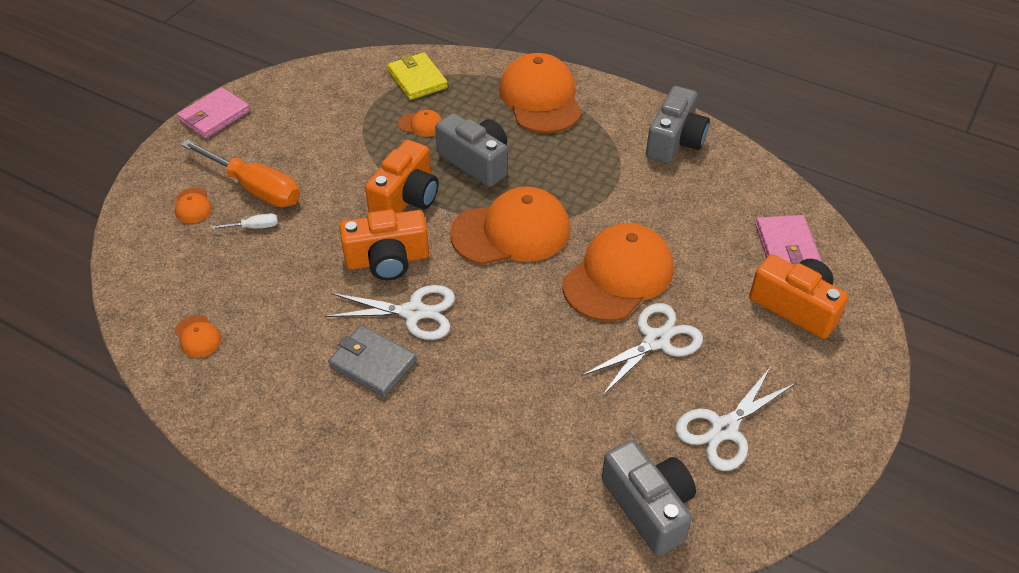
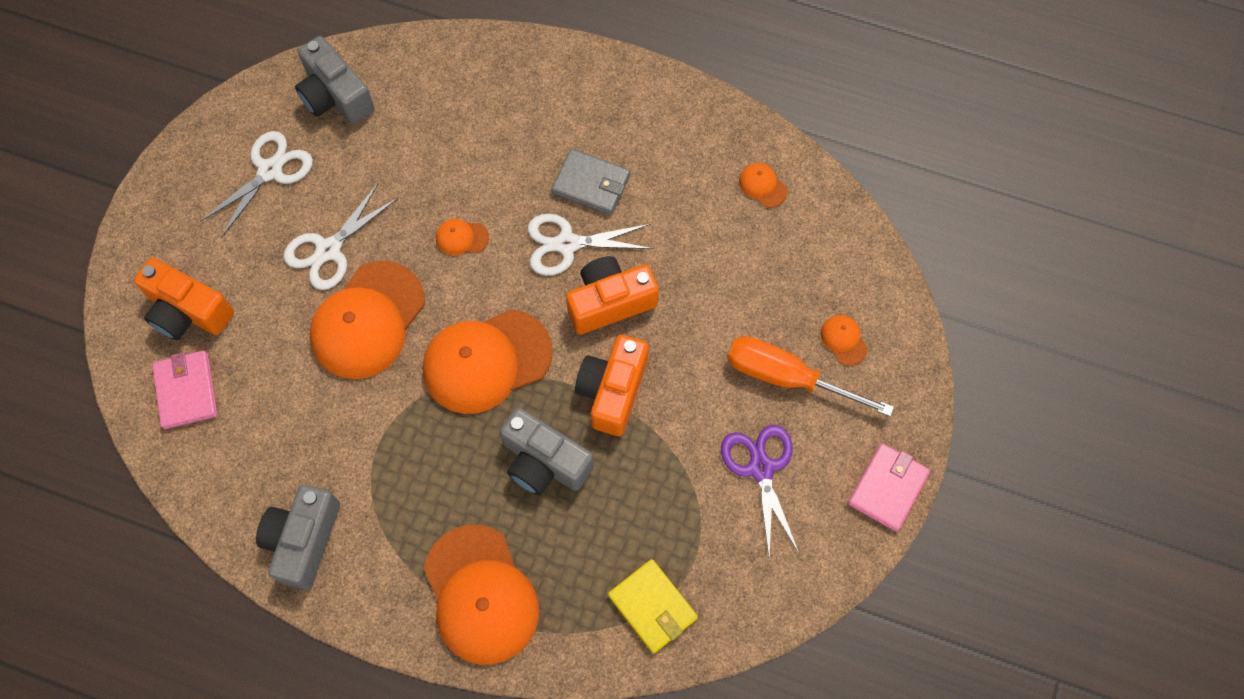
camera: 170 degrees right, 20 degrees up
white screwdriver [211,213,278,229] -> none
orange cap [398,110,442,137] -> orange cap moved to [436,219,489,256]
none -> purple scissors [721,425,799,558]

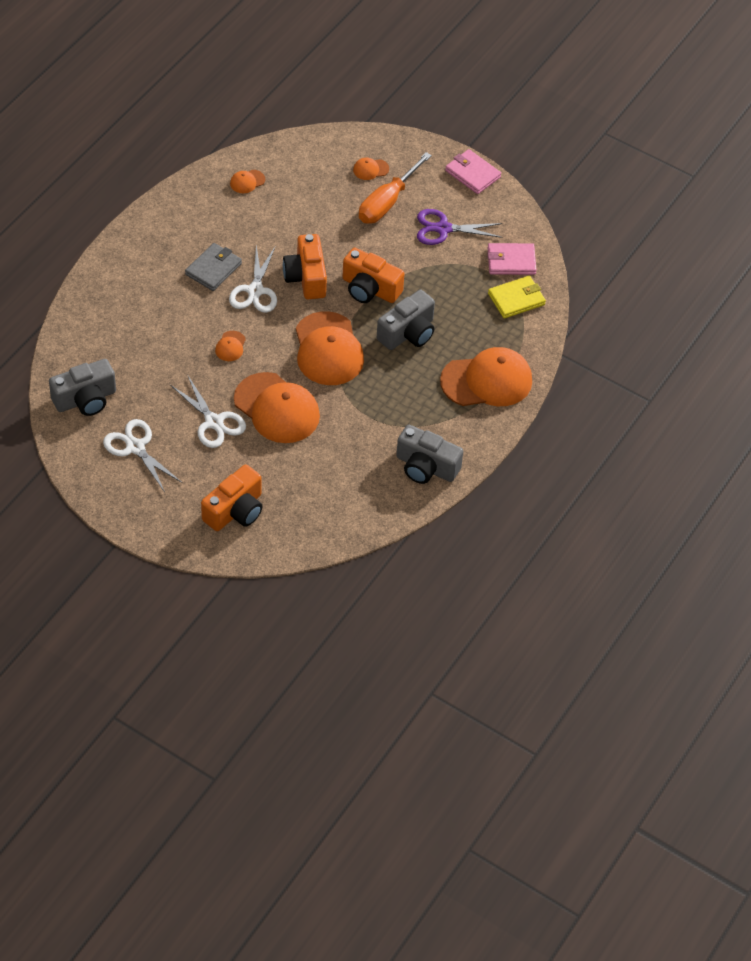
camera: 80 degrees left, 15 degrees down
pink wallet [152,350,218,429] -> pink wallet moved to [488,243,537,275]

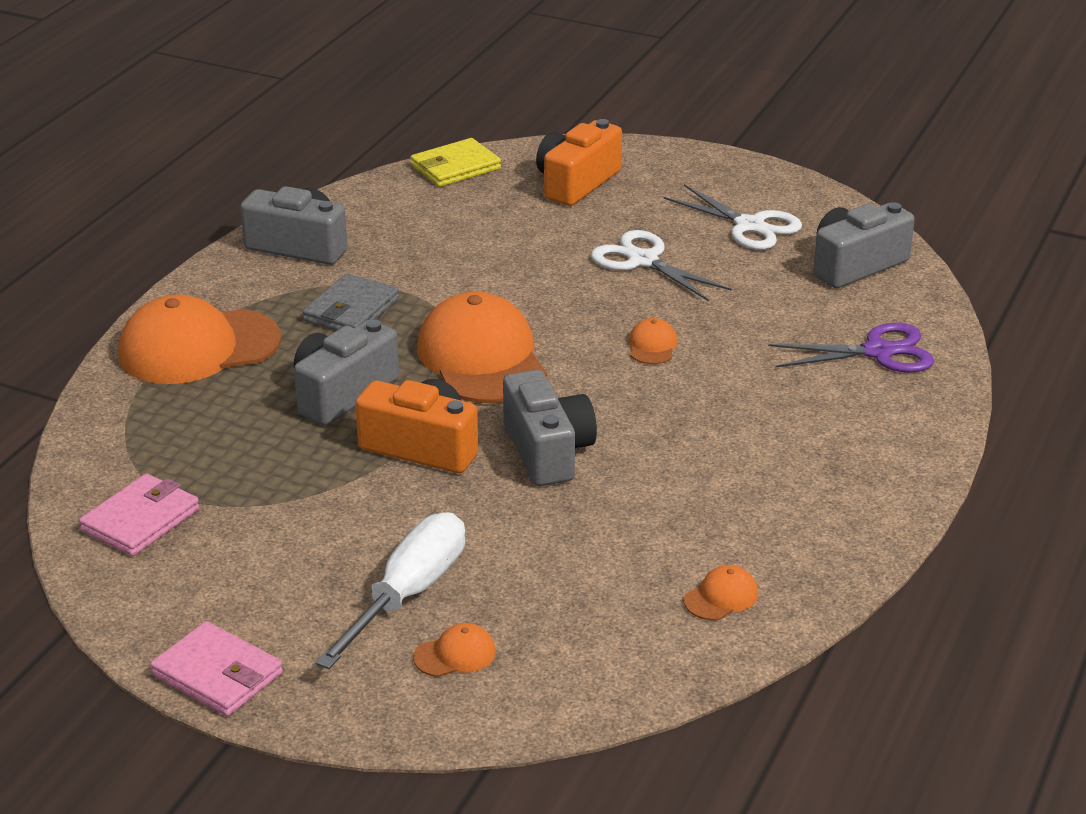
camera: 175 degrees right, 20 degrees down
grey wallet [185,243,242,291] -> grey wallet moved to [303,274,399,331]
white scissors [229,245,277,313] -> none
orange cap [234,372,320,443] -> none
orange camera [283,234,327,299] -> grey camera [503,370,597,486]
orange screwdriver [359,152,432,224] -> white screwdriver [315,512,465,669]
purple scissors [417,209,503,245] -> purple scissors moved to [768,322,934,373]
pink wallet [488,243,537,275] -> pink wallet turned 45 degrees counterclockwise [79,473,199,556]
yellow wallet [488,276,546,318] -> yellow wallet moved to [410,138,501,187]

